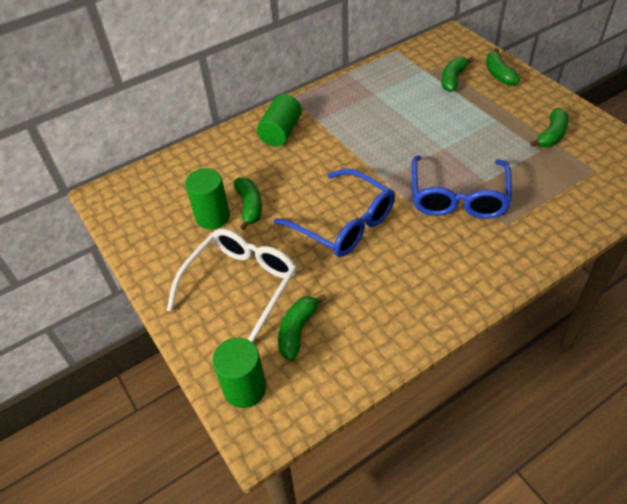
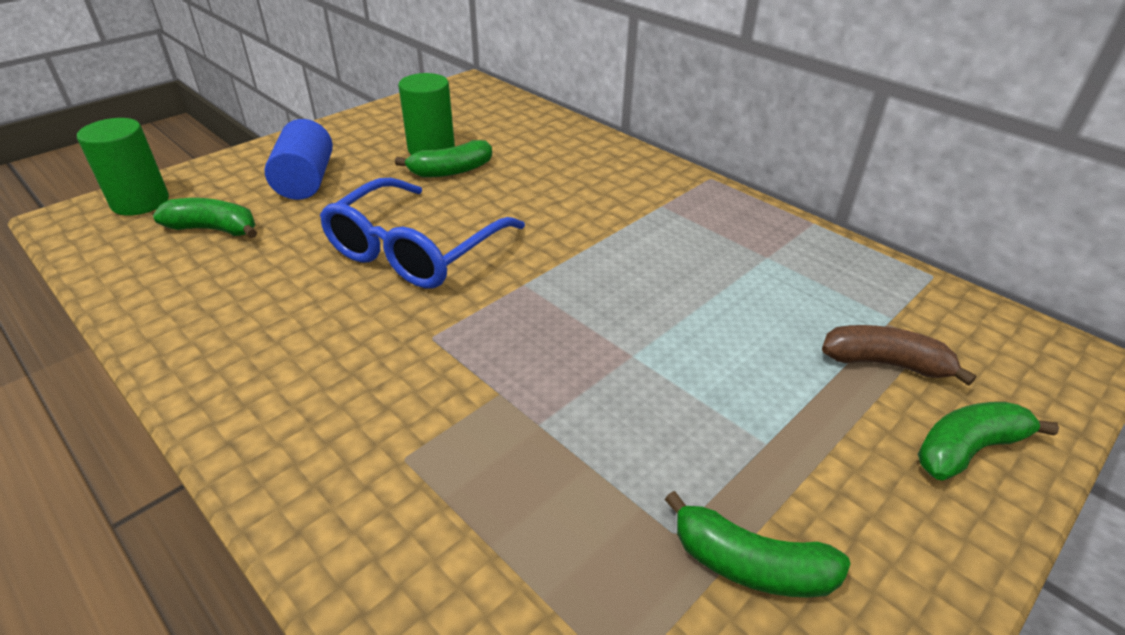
camera: 75 degrees right, 10 degrees down
white glasses [167,229,297,342] -> blue cylinder [265,119,333,200]
green cylinder [257,94,302,147] -> none
blue glasses [411,155,512,219] -> none
green banana [441,57,474,92] -> brown banana [822,325,977,386]

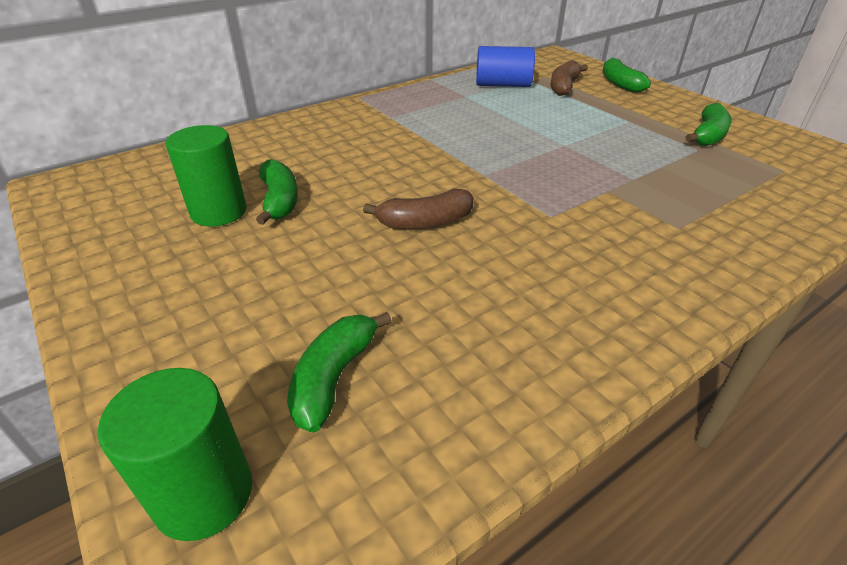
camera: 80 degrees left, 0 degrees up
blue cylinder [265,119,333,200] -> blue cylinder moved to [476,46,535,87]
blue glasses [320,178,525,289] -> brown banana [363,189,474,229]

